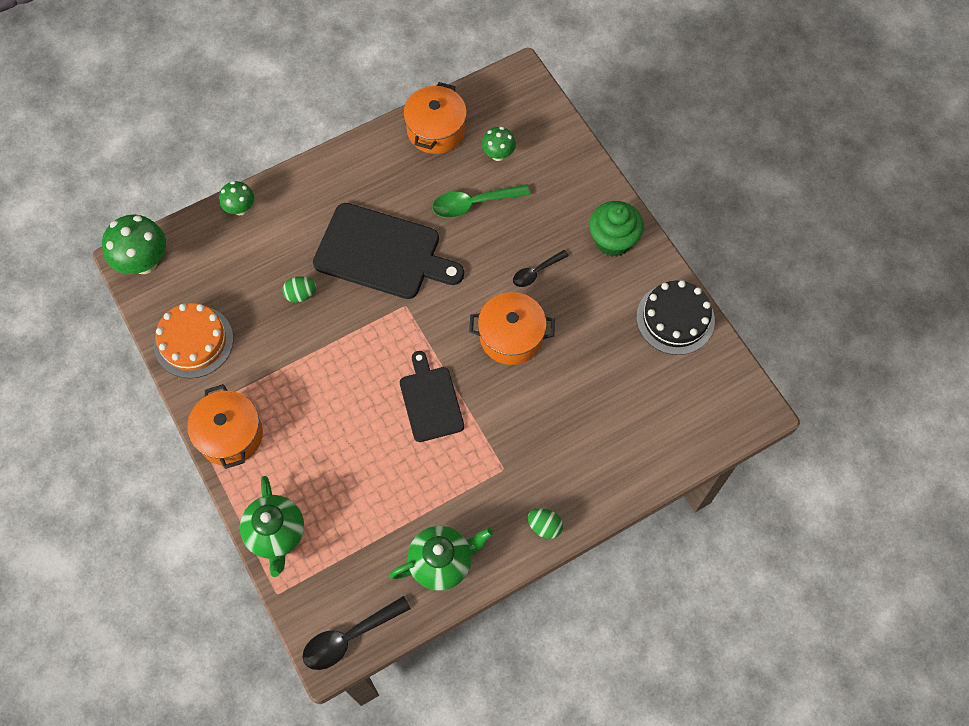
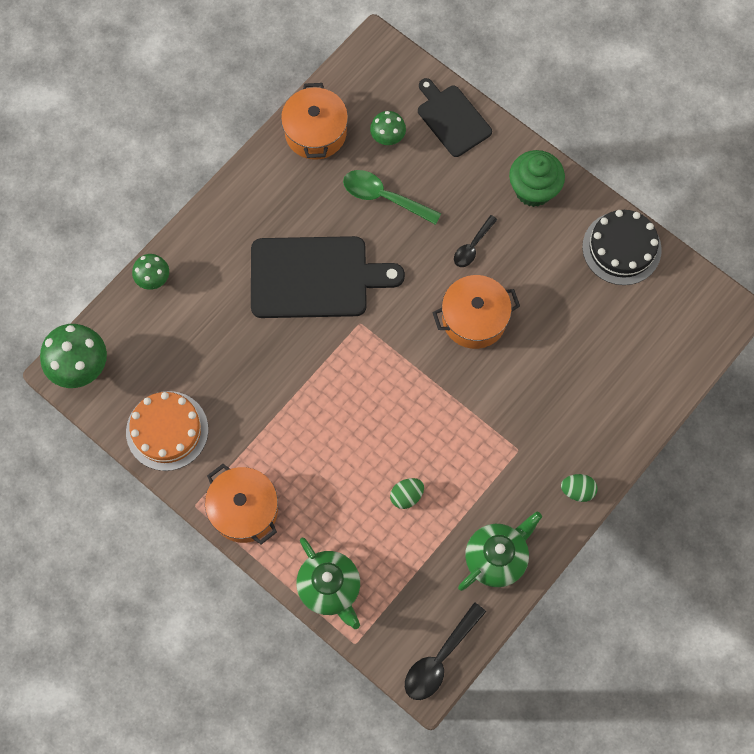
camera: 20 degrees left, 5 degrees up
green egg [282,276,316,303] -> green egg moved to [390,478,424,509]
black cutting board [400,351,464,442] -> black cutting board moved to [418,78,492,157]
green spoon [432,184,531,218] -> green spoon turned 60 degrees clockwise [343,170,442,225]

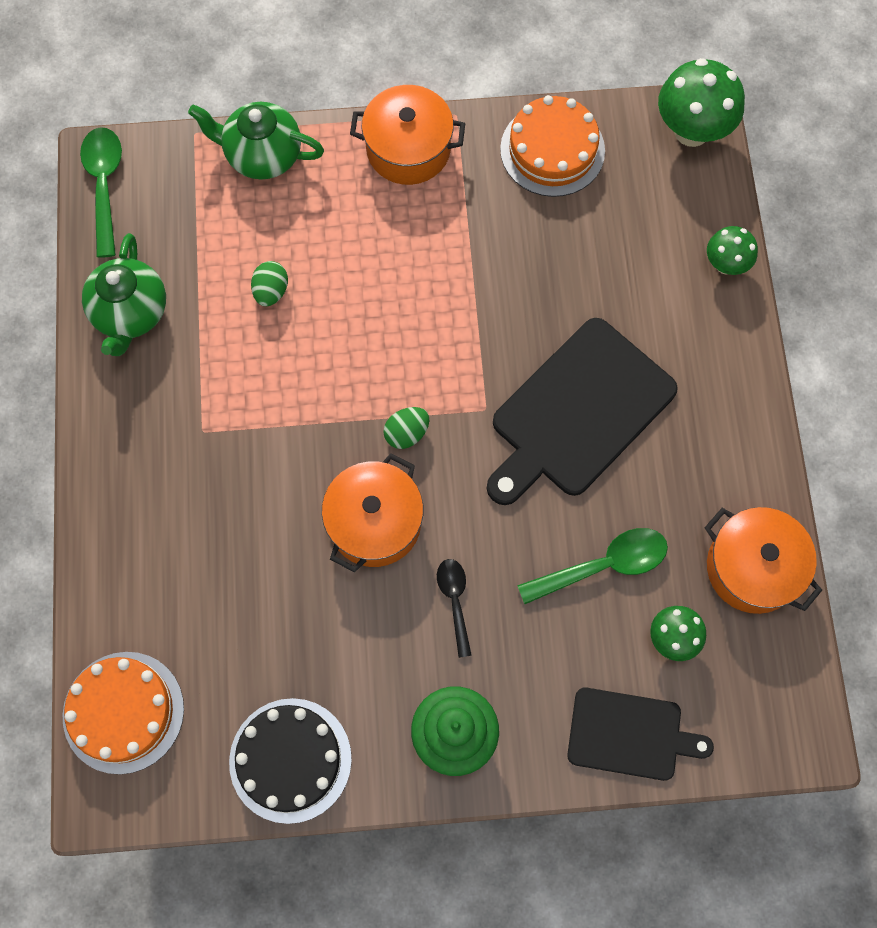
camera: 135 degrees right, 0 degrees up
black spoon [405,602,486,700] -> green spoon [80,127,122,258]
green egg [561,474,598,502] -> green egg moved to [383,407,429,449]
none -> orange cake [63,652,184,774]

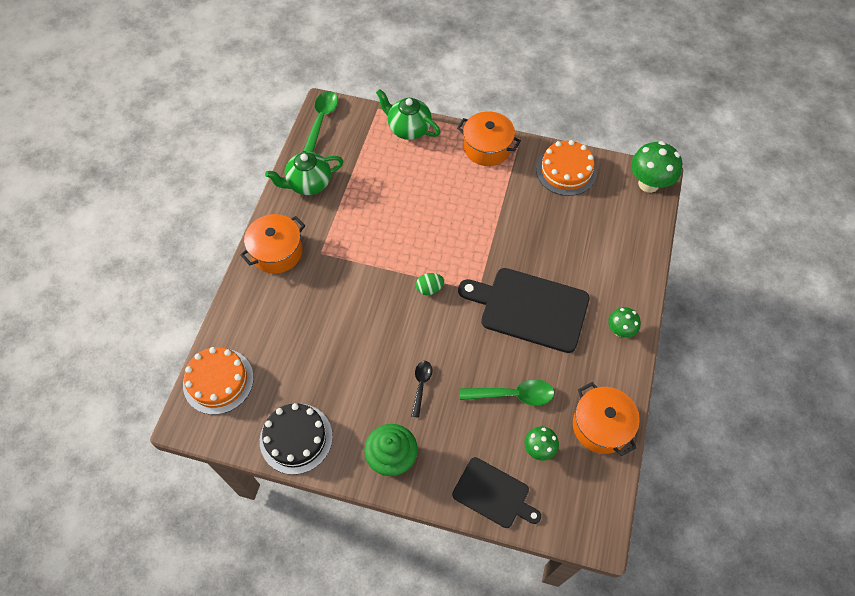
camera: 20 degrees right, 10 degrees down
green teapot [82,233,166,356] -> green teapot turned 45 degrees clockwise [265,152,344,195]
green egg [251,261,288,306] -> none
orange pot [322,453,423,573] -> orange pot moved to [240,214,305,274]
black cutting board [487,318,678,505] -> black cutting board turned 45 degrees clockwise [458,268,589,353]
green mushroom [707,226,758,275] -> green mushroom moved to [608,307,641,338]

